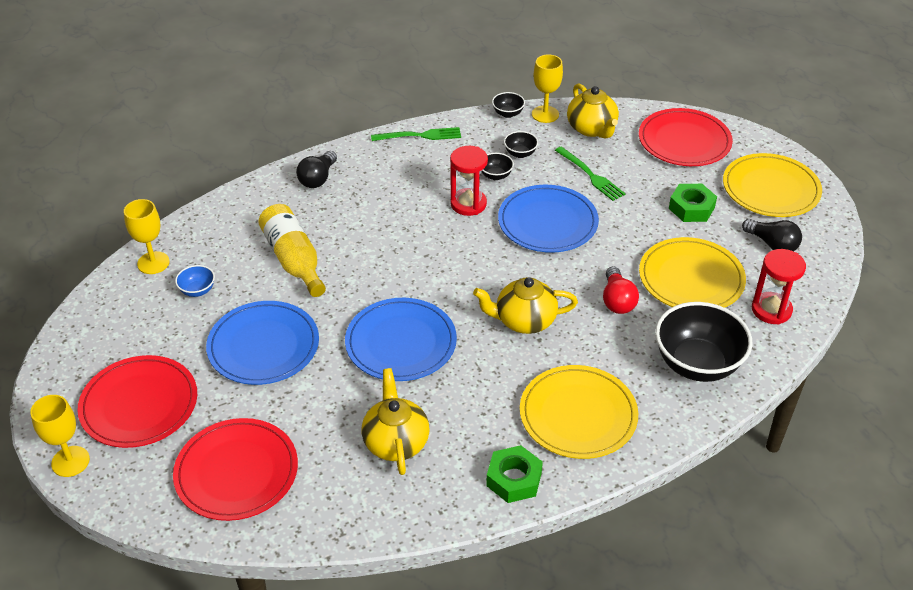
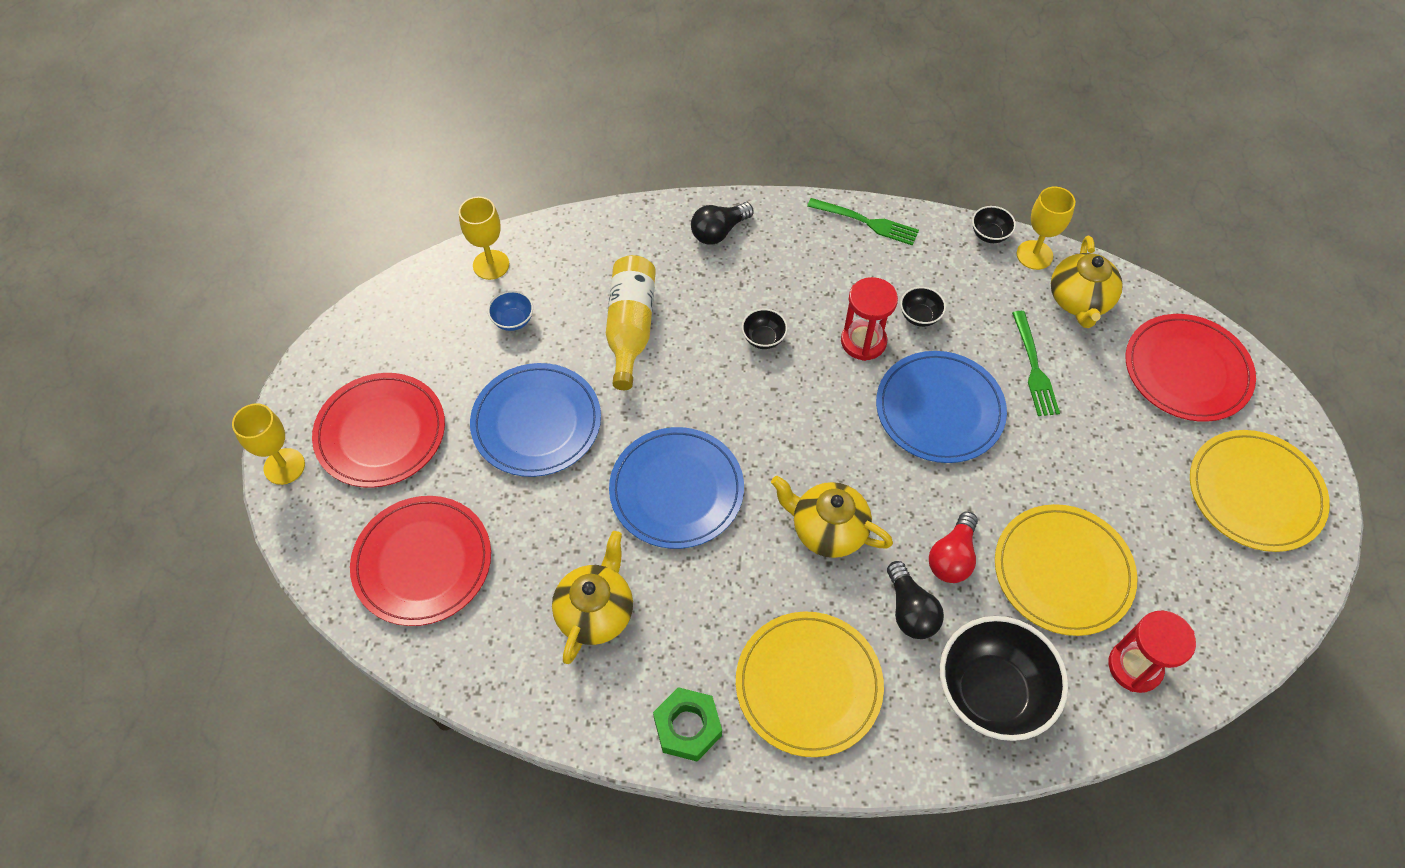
camera: 30 degrees right, 15 degrees up
black bowl [504,131,538,158] -> black bowl moved to [742,309,788,349]
green nut [669,184,717,222] -> none
black light bulb [742,219,802,251] -> black light bulb moved to [887,561,944,639]

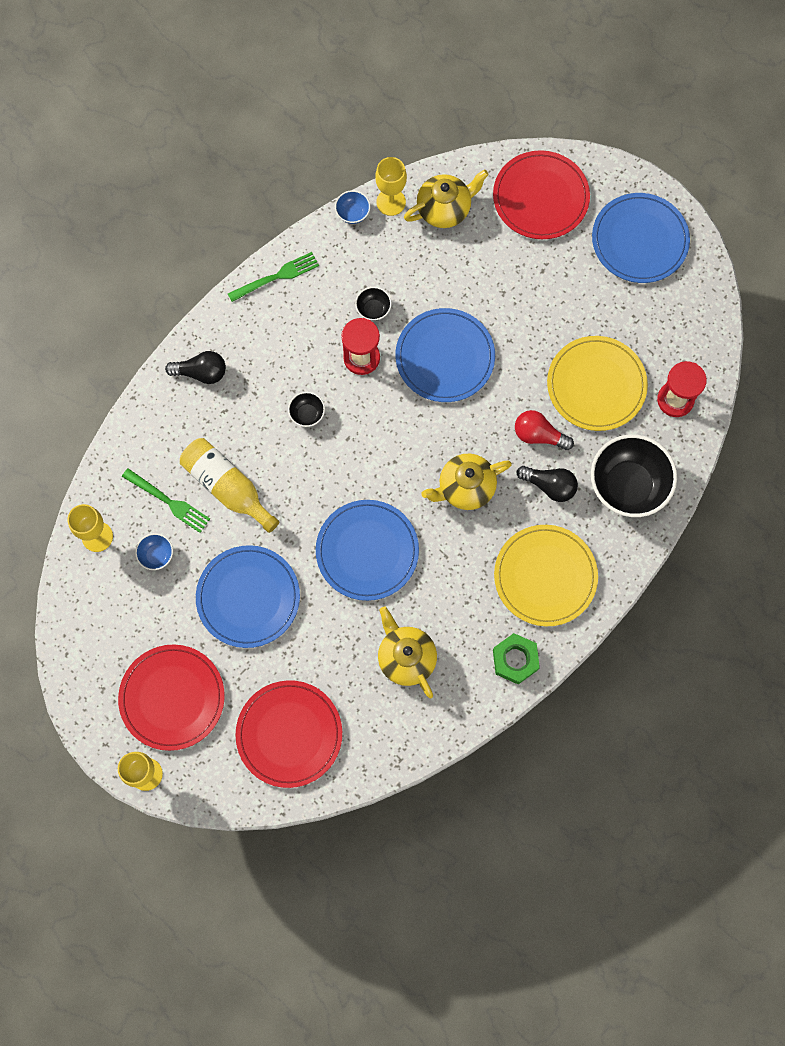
camera: 50 degrees left, 15 degrees up
black light bulb [691,202,754,245] -> black light bulb turned 90 degrees counterclockwise [165,351,226,384]
red light bulb [929,512,978,583] -> red light bulb turned 135 degrees clockwise [515,410,574,450]
black bowl [972,206,1016,243] -> blue bowl [335,190,370,224]
green fork [1012,311,1060,416] -> green fork moved to [122,468,210,533]
yellow teapot [1051,236,1123,328] -> yellow teapot turned 75 degrees counterclockwise [404,169,489,228]
yellow plate [1190,430,1330,552] -> blue plate [592,193,690,283]

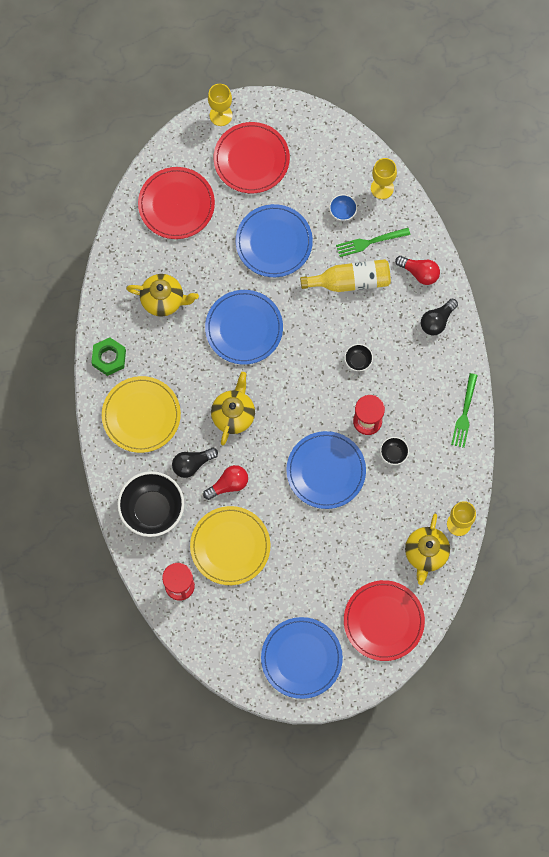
camera: 130 degrees right, 0 degrees up
blue bowl [335,190,370,224] -> none
none -> red light bulb [395,256,440,285]

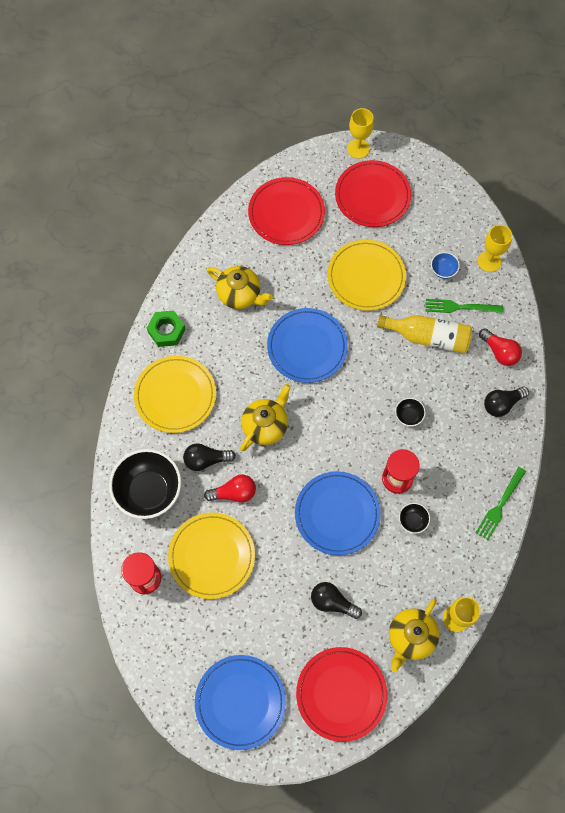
camera: 20 degrees right, 5 degrees down
blue plate [236,204,313,277] -> yellow plate [327,240,406,311]
none -> black light bulb [311,582,362,619]

